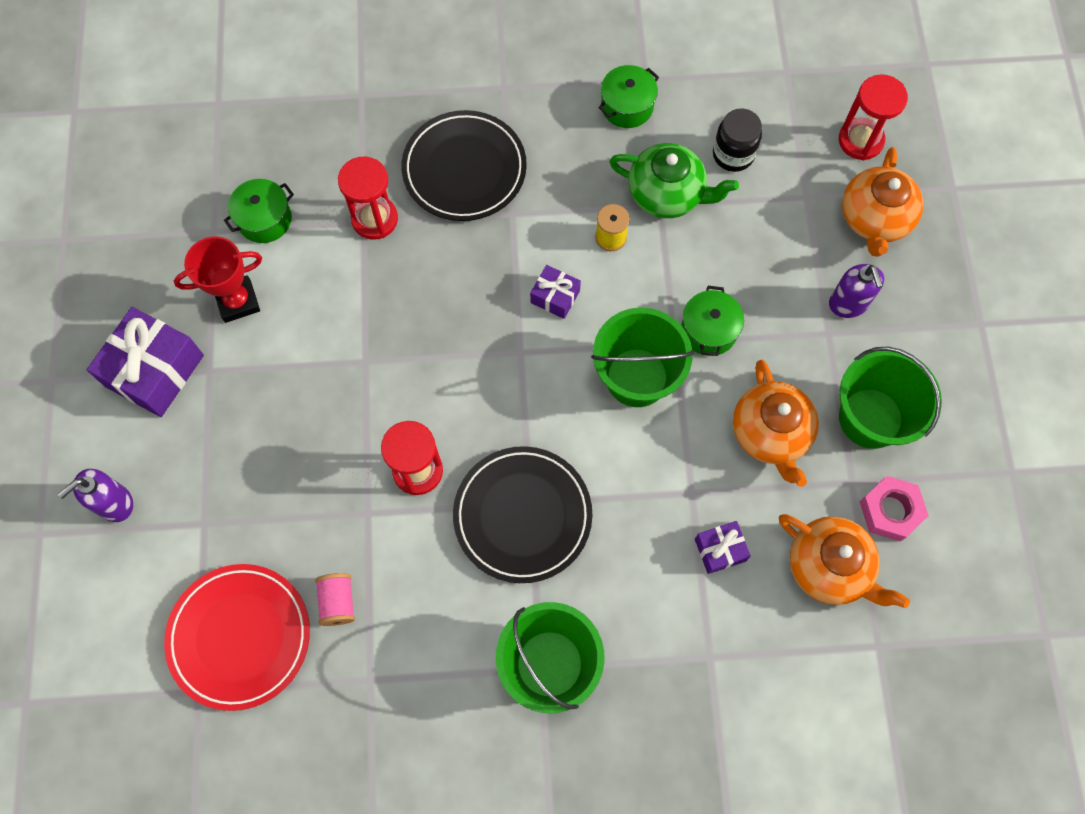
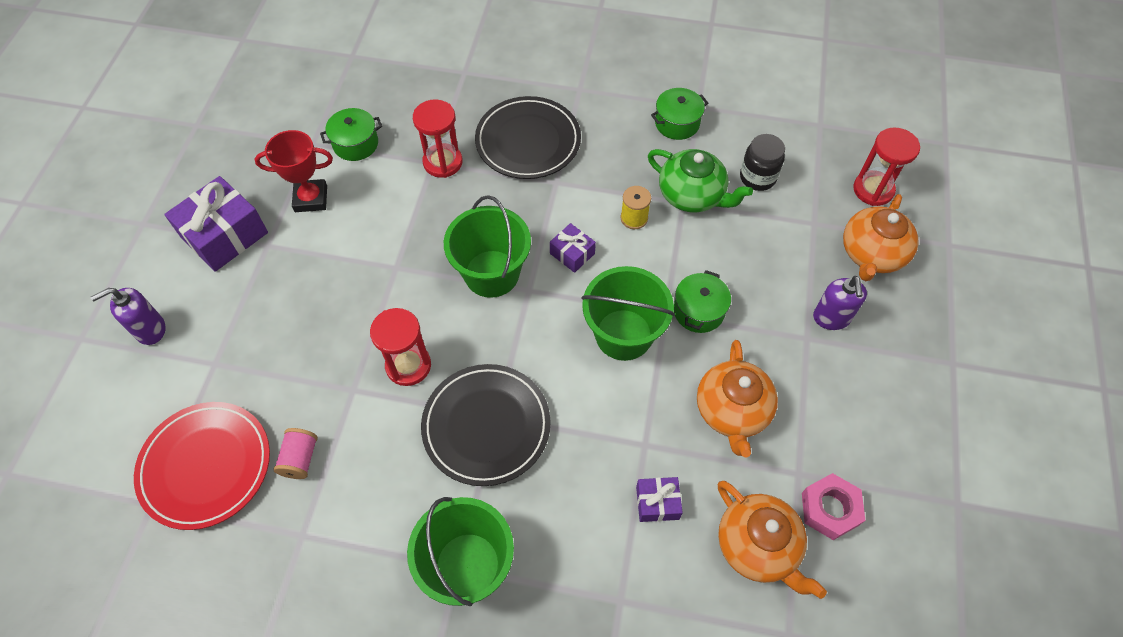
camera: 15 degrees right, 10 degrees down
green bucket [839,347,942,449] -> green bucket moved to [444,195,531,298]

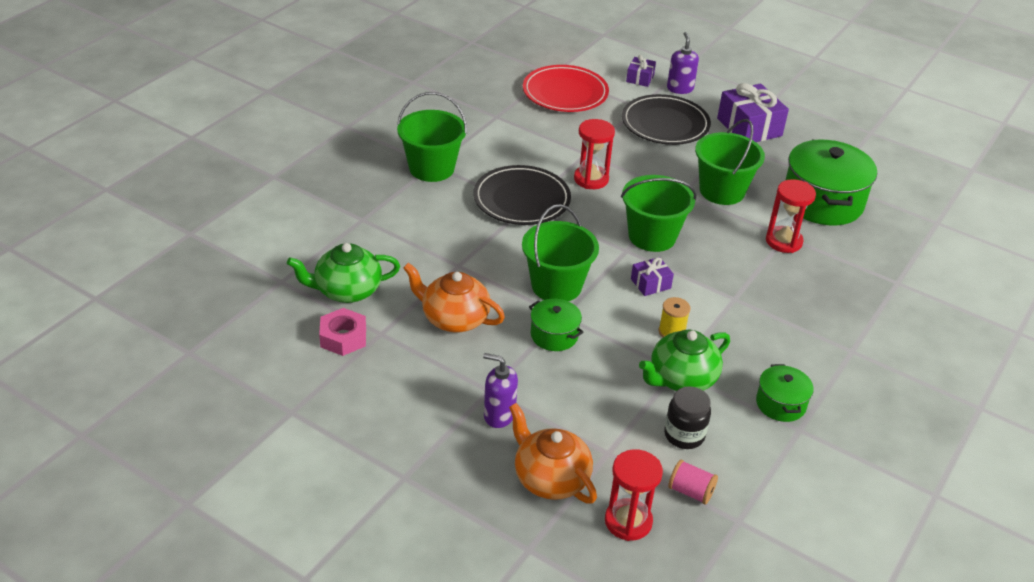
camera: 110 degrees right, 20 degrees down
red trophy [255,130,333,212] -> none
pink spool [273,428,318,479] -> pink spool moved to [668,460,718,504]
green pot [320,108,382,161] -> green pot [786,140,877,225], size x1.97
black plate [475,96,581,179] -> black plate moved to [622,94,711,145]
purple gift [636,477,683,522] -> purple gift moved to [626,55,656,87]
orange teapot [718,481,827,599] -> green teapot [287,243,400,303]
none -> green bucket [695,119,765,205]

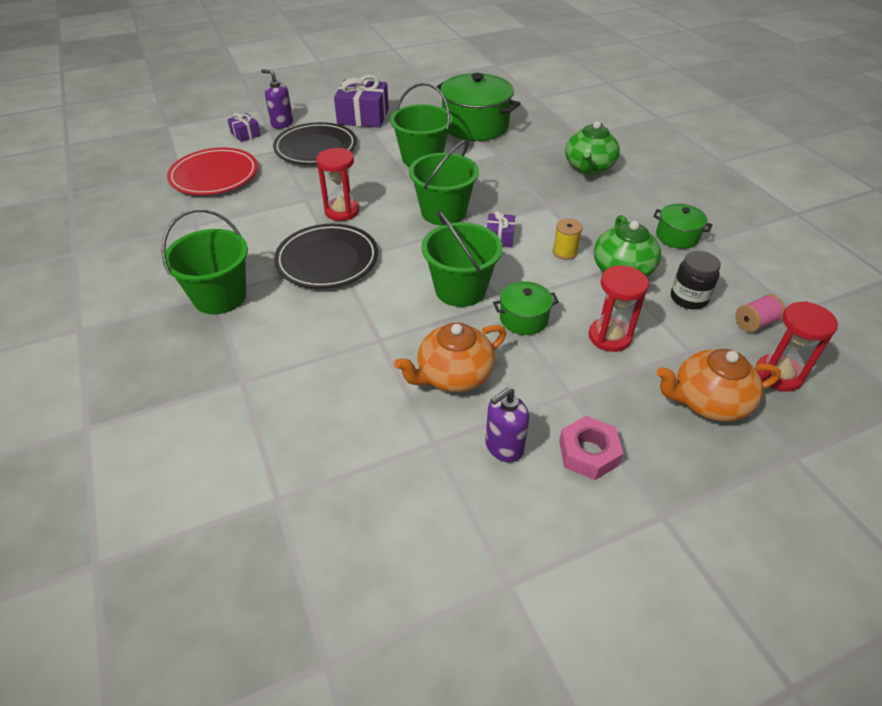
camera: 55 degrees left, 5 degrees up
green teapot [287,243,400,303] -> green teapot moved to [565,121,620,175]
pink nut [319,308,366,356] -> pink nut moved to [559,416,623,480]
purple soap dispenser [483,353,518,428] -> purple soap dispenser moved to [485,387,529,462]
red hourglass [766,179,816,253] -> red hourglass moved to [589,265,649,352]

